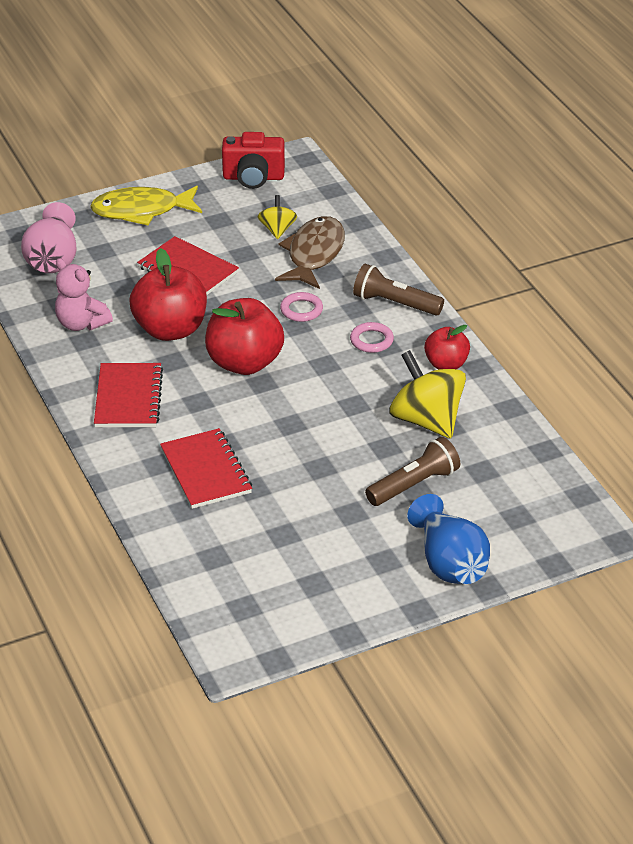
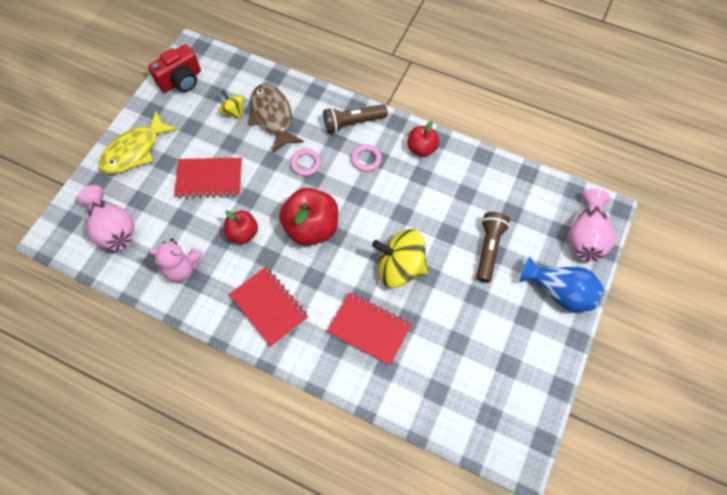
camera: 40 degrees left, 25 degrees up
red apple [129,248,207,341] -> red apple [224,210,258,244], size x0.58
yellow spinning top [389,350,466,438] -> yellow spinning top moved to [372,229,428,288]
none -> pink vase [569,189,616,262]

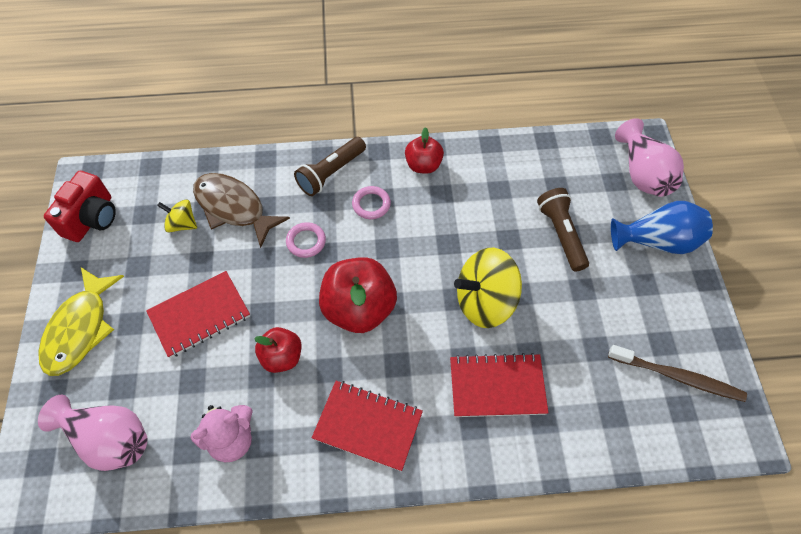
camera: 30 degrees left, 5 degrees down
none -> brown toothbrush [608,345,747,402]

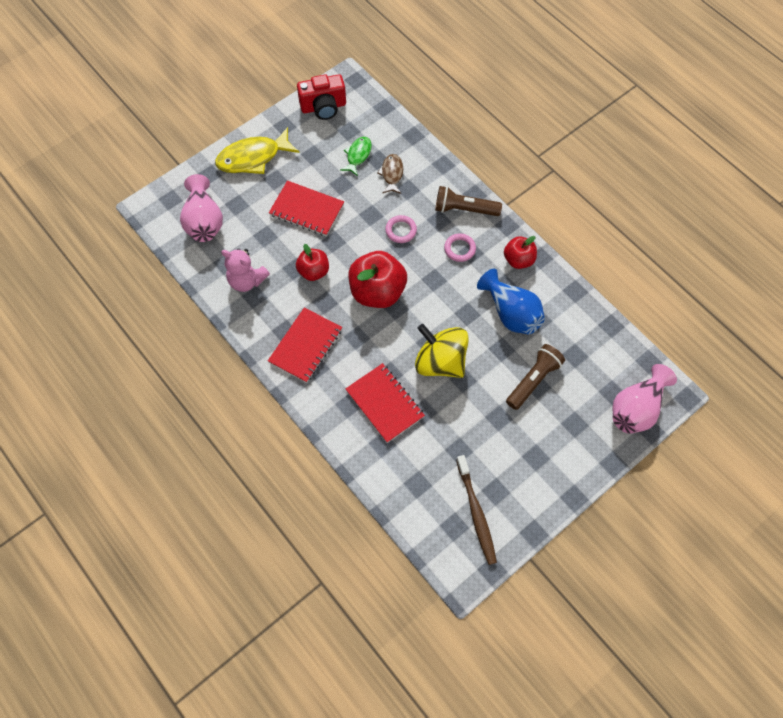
camera: 55 degrees right, 5 degrees up
yellow spinning top [157,199,197,233] -> green fish [340,137,372,176]
brown fish [193,173,290,248] -> brown fish [377,154,403,194], size x0.57
red notebook [312,381,423,471] -> red notebook turned 45 degrees clockwise [268,307,342,383]
blue vase [611,201,713,254] -> blue vase moved to [477,269,545,334]

